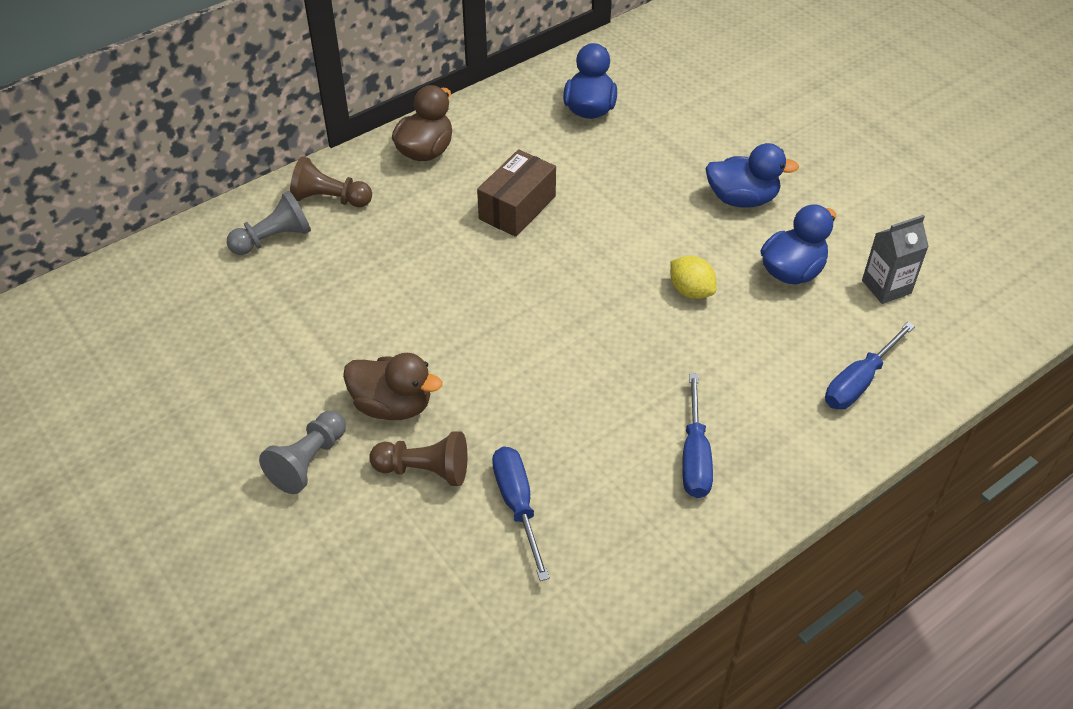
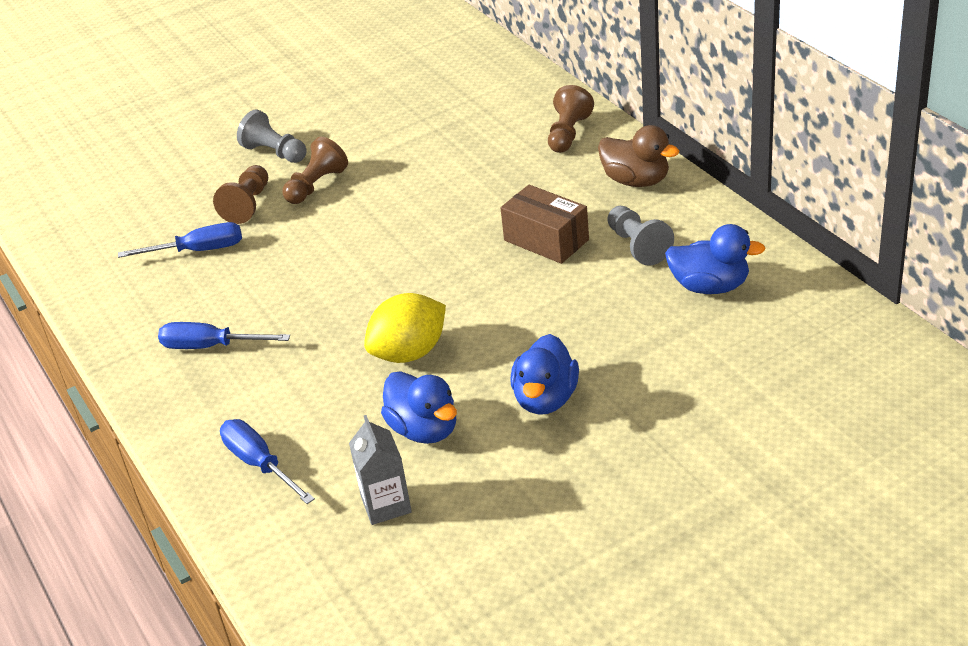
camera: 100 degrees right, 10 degrees down
grey pawn [227,191,311,255] -> grey pawn moved to [607,206,674,266]
brown duck [343,353,442,420] -> brown pawn [283,137,348,204]
yellow lemon [670,256,717,299] -> yellow lemon [364,293,446,363], size x1.58

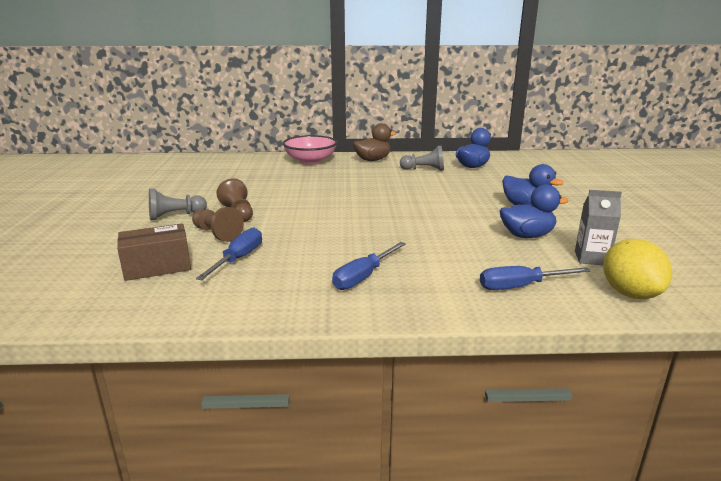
camera: 65 degrees left, 15 degrees down
yellow lemon [364,293,446,363] -> yellow lemon moved to [603,239,672,299]
brown box [501,185,589,264] -> brown box moved to [117,223,191,281]
brown pawn [548,85,594,153] -> pink bowl [282,135,337,165]

